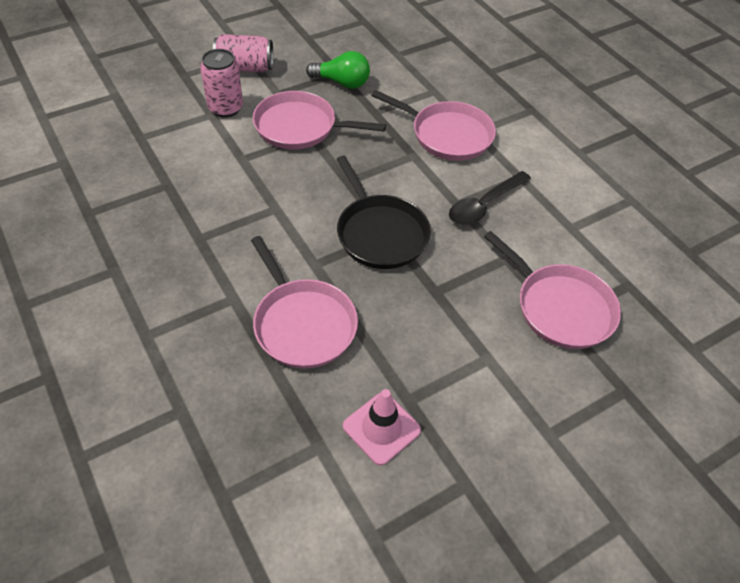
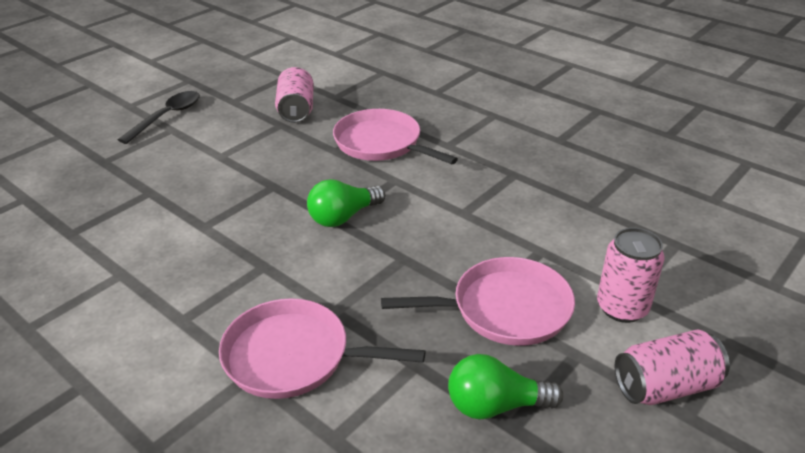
camera: 165 degrees right, 15 degrees down
black pan [337,156,431,269] -> green light bulb [307,179,385,227]
pink traffic cone [343,389,421,466] -> pink can [275,67,314,123]
black spoon [449,171,531,225] -> black spoon moved to [118,91,200,144]
pink pan [484,231,621,349] -> none

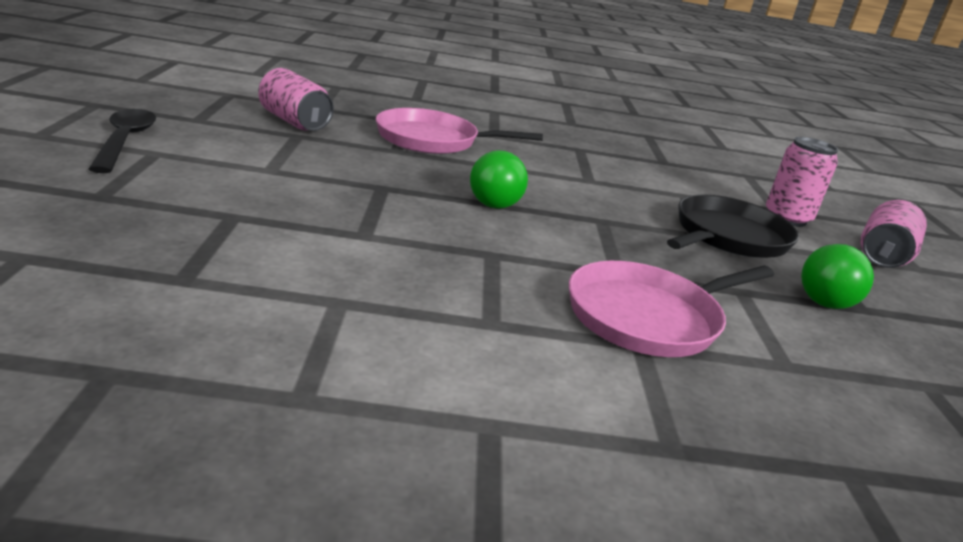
camera: 45 degrees left, 10 degrees down
pink pan [381,257,575,346] -> black pan [667,195,799,258]

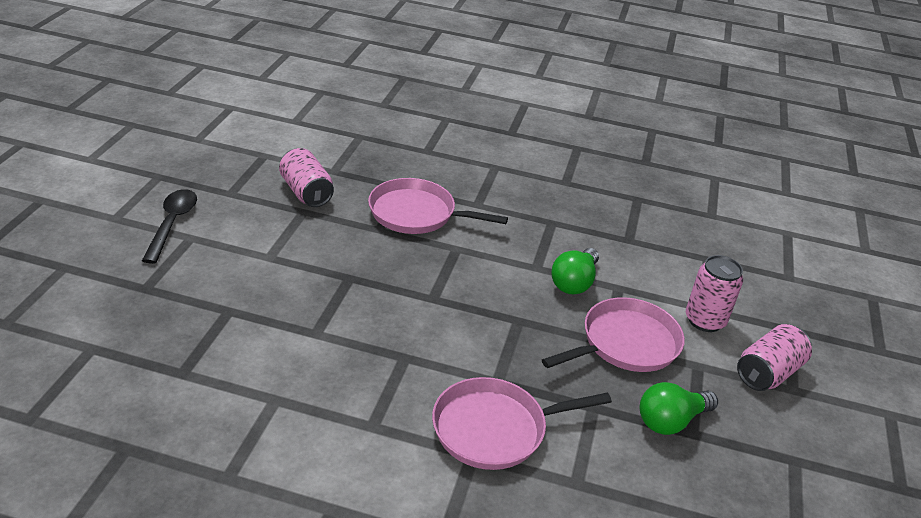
camera: 15 degrees right, 10 degrees up
green light bulb [470,150,528,209] -> green light bulb moved to [551,248,599,294]
black pan [667,195,799,258] -> pink pan [542,297,685,372]

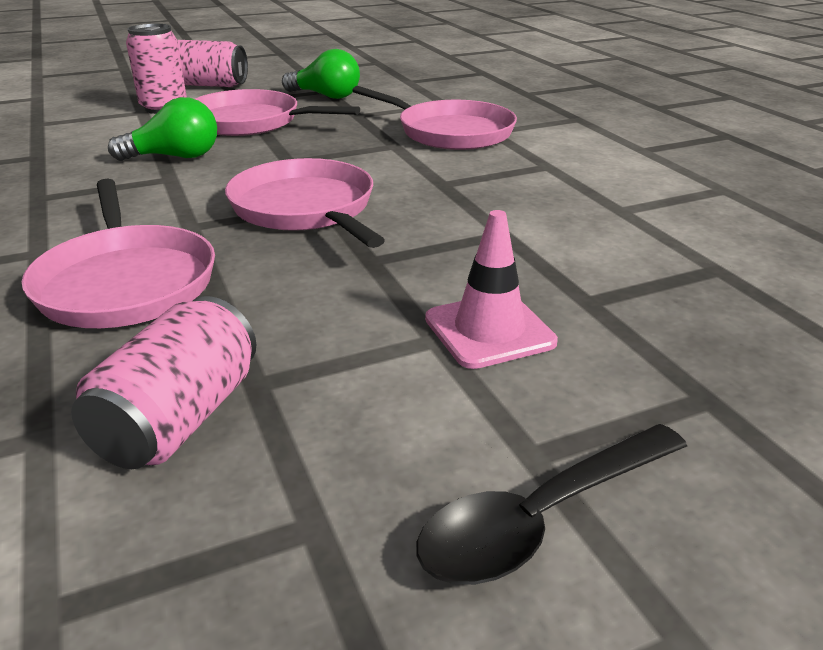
camera: 125 degrees left, 5 degrees down
none -> pink pan [225,158,385,248]
none -> pink traffic cone [425,210,558,369]

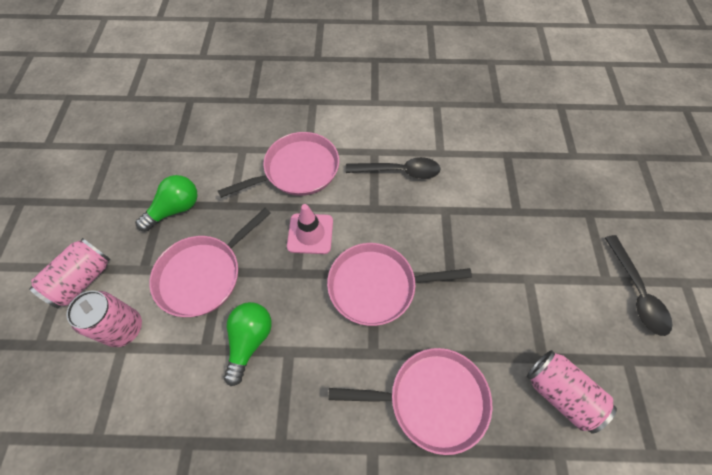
camera: 65 degrees left, 30 degrees up
pink traffic cone [425,210,558,369] -> pink traffic cone moved to [287,204,333,254]
none -> black spoon [346,157,441,179]

